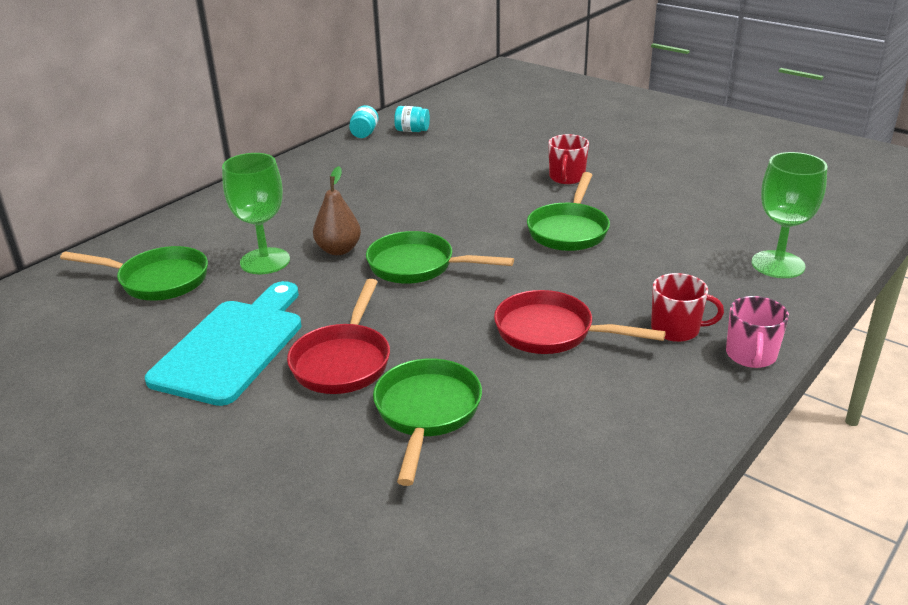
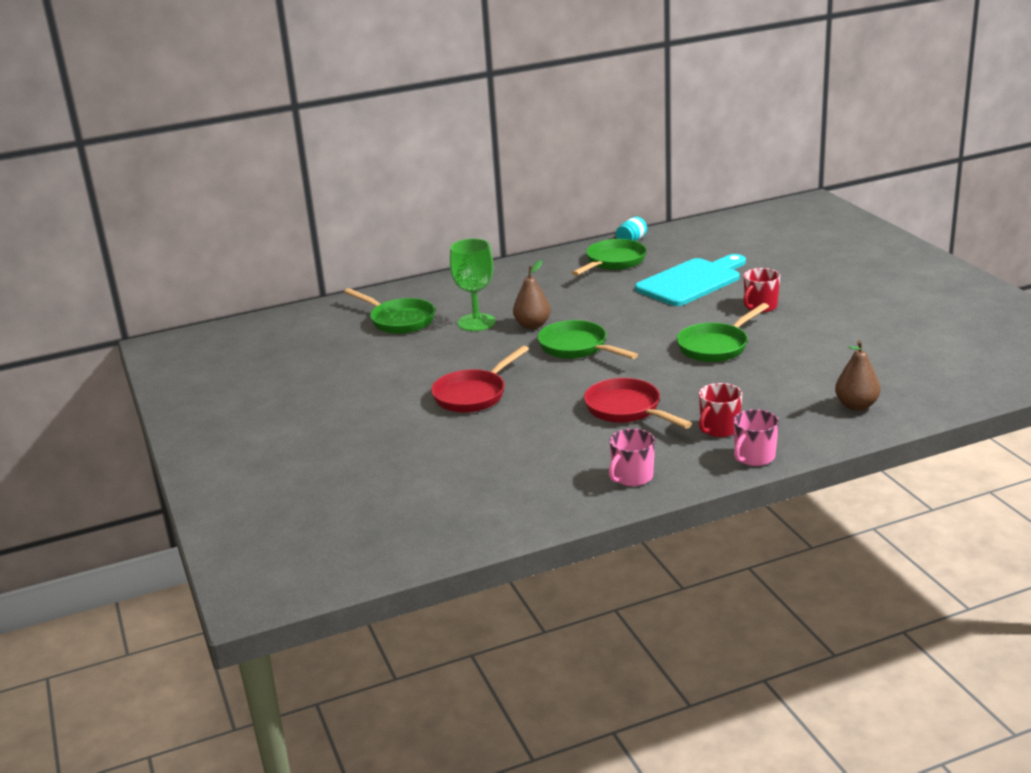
camera: 30 degrees right, 5 degrees down
turquoise cutting board [145,281,302,406] -> turquoise cutting board moved to [635,254,746,306]
green pan [373,358,482,486] -> green pan moved to [572,239,647,276]
turquoise jar [394,106,430,132] -> none
red mug [651,273,724,342] -> red mug turned 90 degrees clockwise [699,383,742,437]
green goblet [752,152,828,278] -> brown pear [835,340,880,411]
none -> pink mug [609,429,655,486]

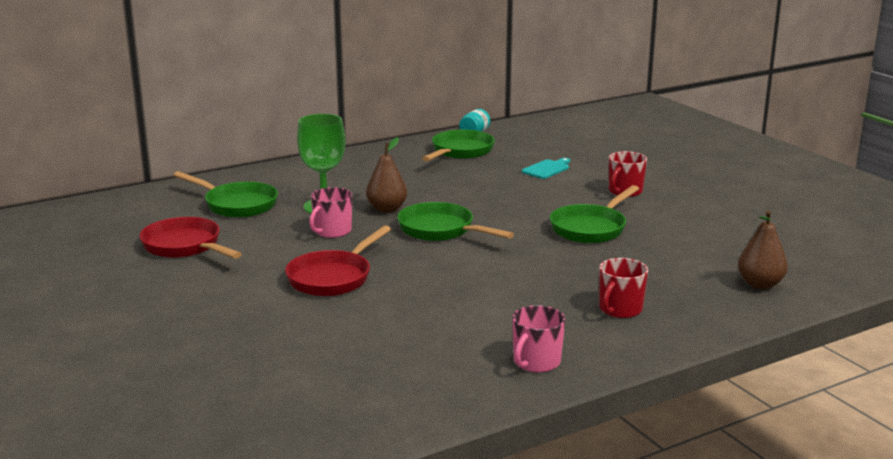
camera: 10 degrees left, 5 degrees down
red pan [584,378,692,429] -> red pan moved to [139,217,242,259]
turquoise cutting board [635,254,746,306] -> turquoise cutting board [522,158,570,179], size x0.45
pink mug [733,409,779,466] -> pink mug moved to [309,187,352,238]

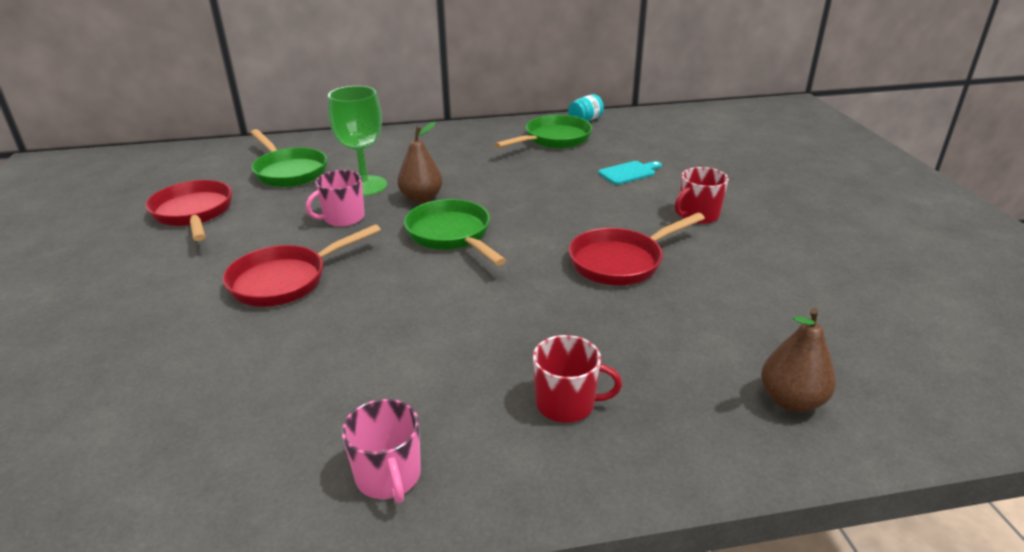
camera: 20 degrees right, 10 degrees up
pink mug [512,305,566,373] -> pink mug turned 75 degrees counterclockwise [342,399,421,503]
green pan [550,185,639,243] -> red pan [569,213,705,285]
red mug [599,258,648,318] -> red mug turned 135 degrees counterclockwise [533,335,622,423]

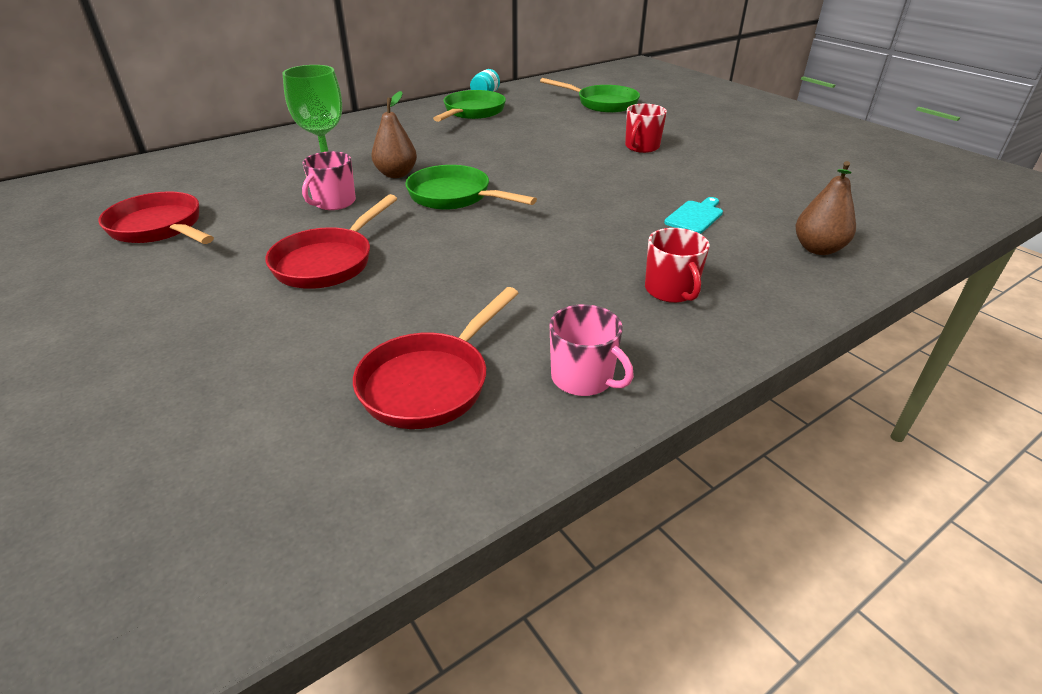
camera: 25 degrees left, 5 degrees up
green pan [250,129,327,187] -> green pan moved to [540,78,640,113]
red mug [533,335,622,423] -> red mug turned 90 degrees clockwise [645,228,710,303]
red pan [569,213,705,285] -> red pan moved to [353,287,518,429]
turquoise cutting board [598,161,662,185] -> turquoise cutting board moved to [664,197,723,234]

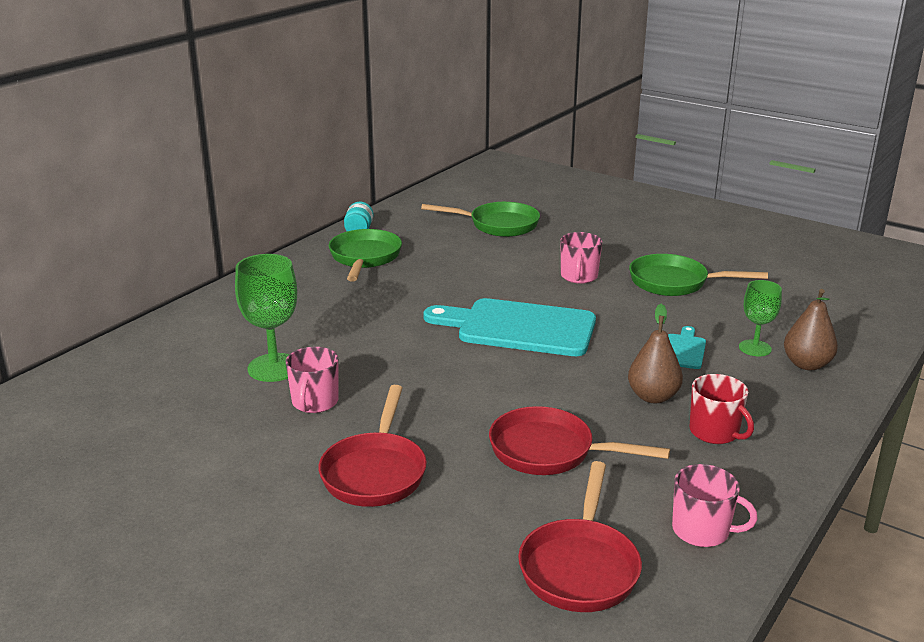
camera: 20 degrees left, 10 degrees down
red pan [98,191,214,244] -> red pan moved to [489,406,670,475]
brown pear [371,91,417,178] -> brown pear moved to [628,304,683,403]
green pan [405,165,537,210] -> green pan moved to [629,254,768,296]
red mug [625,104,667,153] -> pink mug [560,232,602,284]
none -> turquoise cutting board [423,298,596,356]
none -> green goblet [739,280,782,356]

